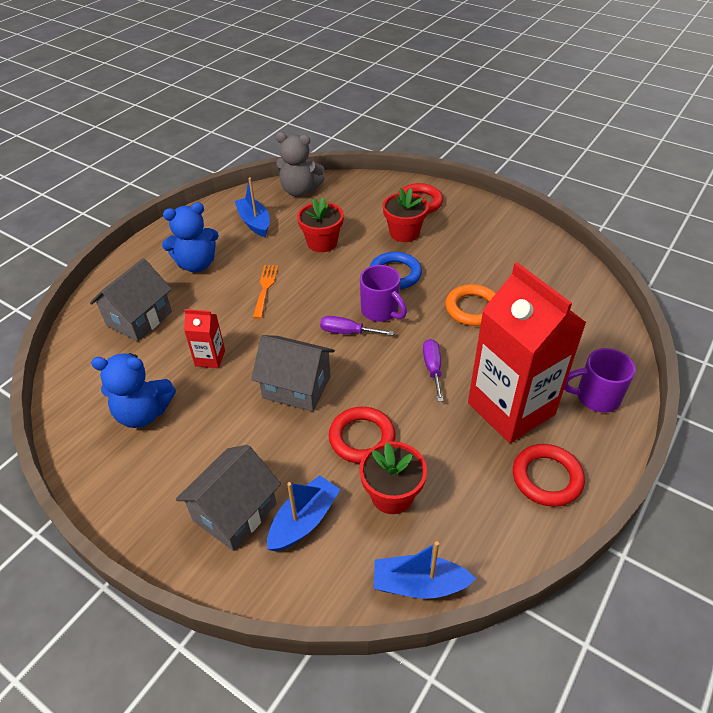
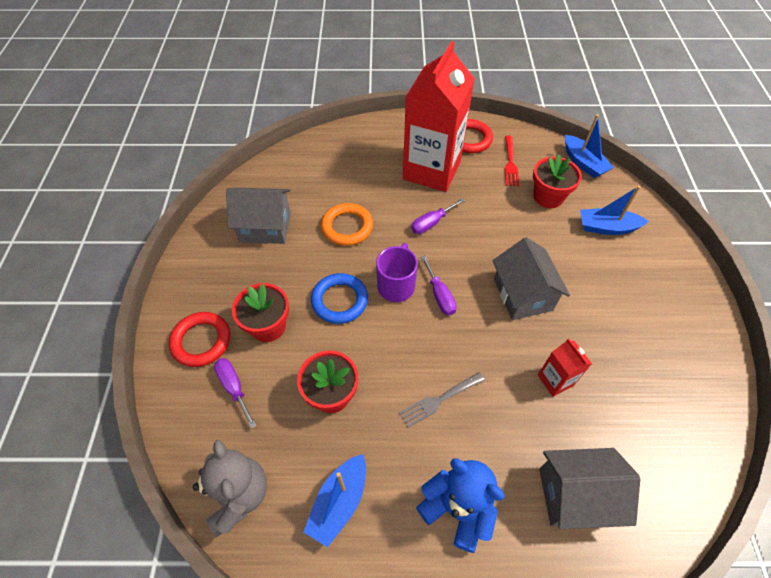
camera: 125 degrees left, 10 degrees up
blue teddy bear [91,353,176,428] -> none
grey house [176,445,281,551] -> grey house moved to [226,188,291,244]
orange fork [253,265,278,319] -> grey fork [399,372,485,428]
red ring [329,407,395,464] -> none
purple mug [564,348,636,413] -> none
none -> purple screwdriver [214,358,257,429]
none -> red fork [505,136,519,186]

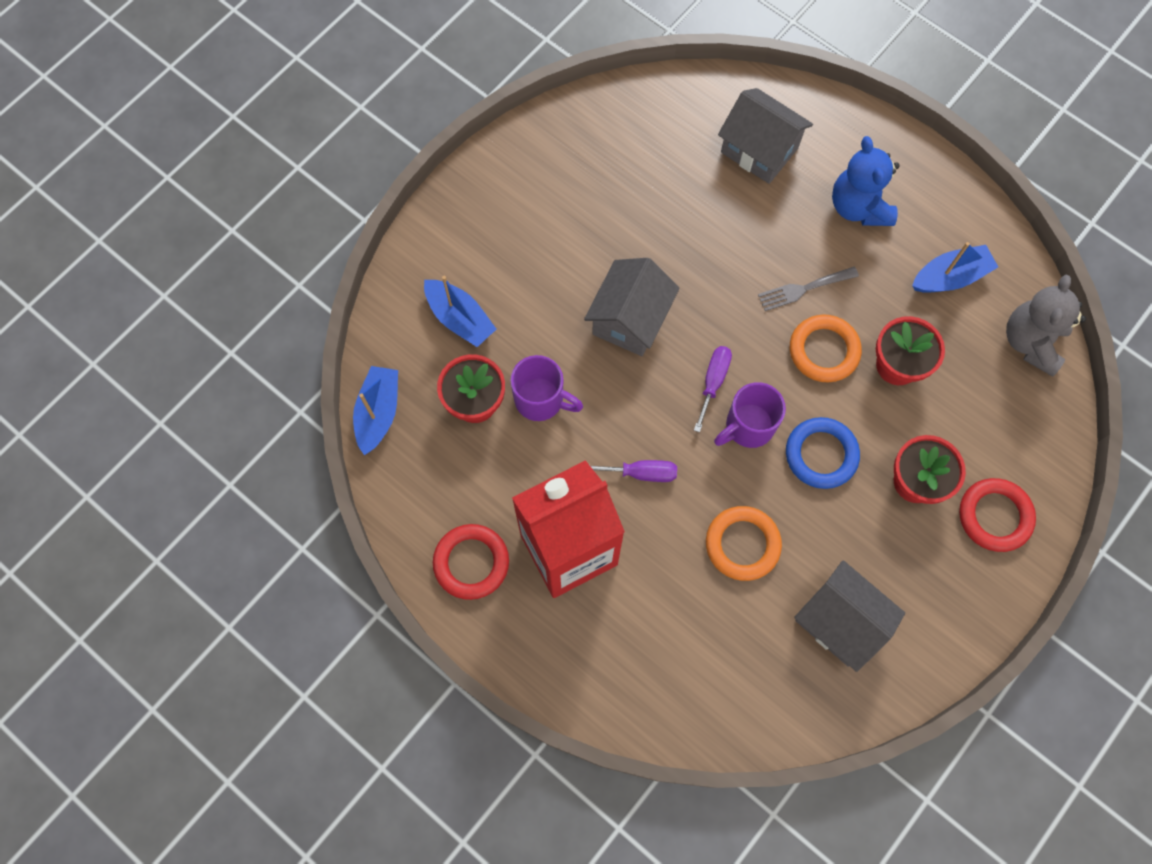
camera: 140 degrees left, 15 degrees up
purple screwdriver [214,358,257,429] -> none
grey fork [399,372,485,428] -> grey fork turned 150 degrees clockwise [758,267,859,311]
red fork [505,136,519,186] -> none
red carton [538,338,592,397] -> none
none -> purple mug [510,355,583,421]
none -> orange ring [790,315,862,382]

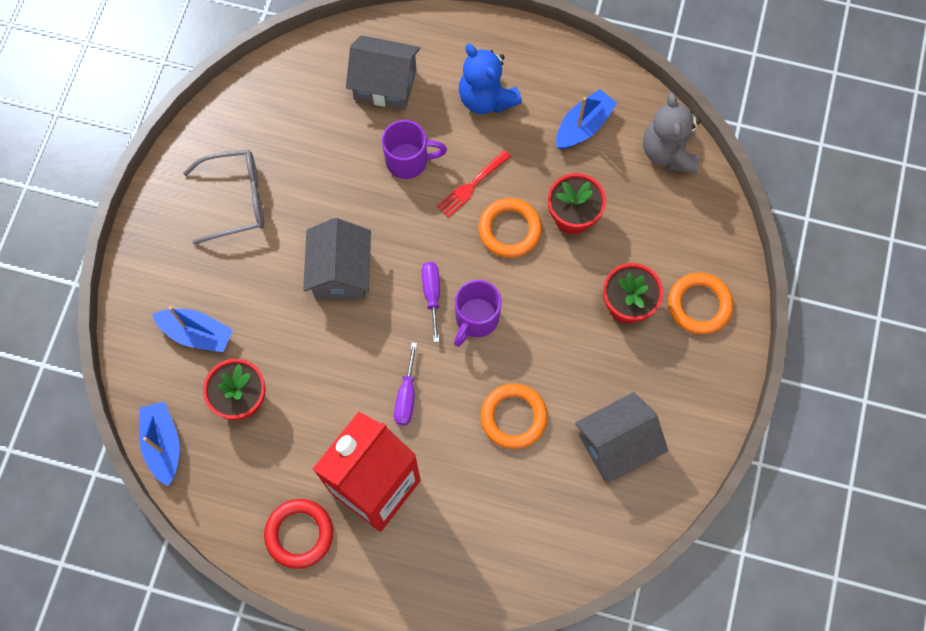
camera: 25 degrees left, 0 degrees up
purple mug [510,355,583,421] -> purple mug moved to [382,120,447,179]
purple screwdriver [590,460,677,482] -> purple screwdriver turned 120 degrees clockwise [394,342,417,425]
grey fork [758,267,859,311] -> red fork [437,150,511,218]
blue ring [786,417,860,489] -> none
grey house [794,560,905,672] -> grey house turned 45 degrees counterclockwise [575,392,668,482]
red ring [959,478,1036,552] -> orange ring [668,273,733,335]
none -> grey glasses [183,149,264,245]

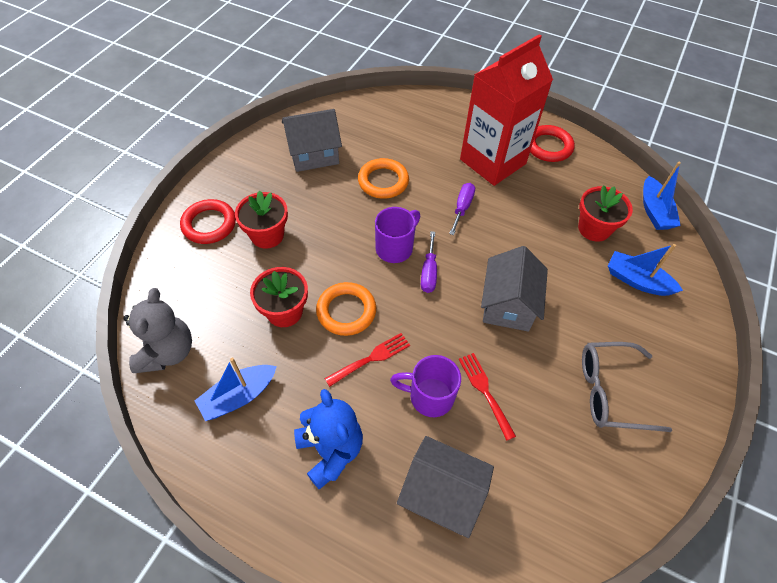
camera: 170 degrees left, 15 degrees down
orange ring [668,273,733,335] -> red ring [180,199,236,244]
none -> red fork [459,353,516,441]

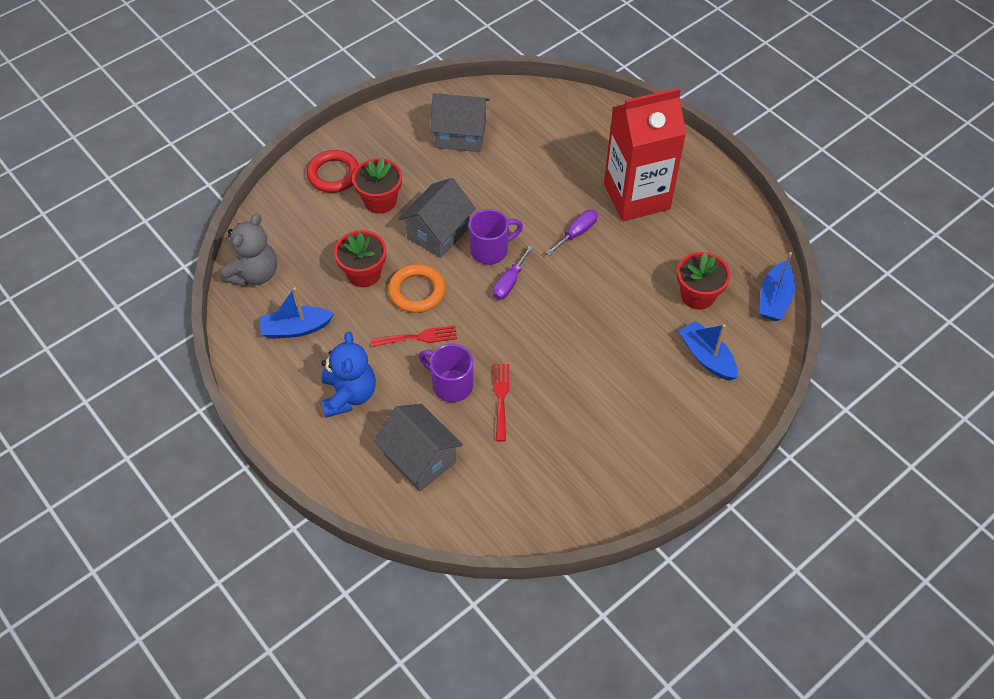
camera: 25 degrees right, 0 degrees up
orange ring [358,158,409,199] -> none
grey house [481,246,548,332] -> grey house moved to [398,178,476,258]
red ring [530,125,575,162] -> none
grey glasses [582,342,672,432] -> none

